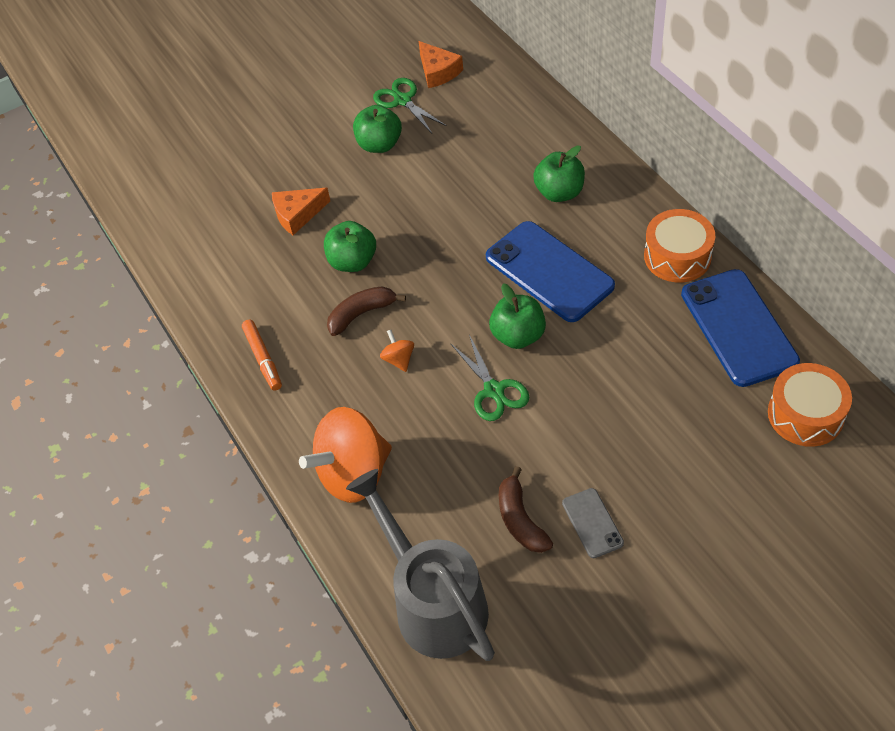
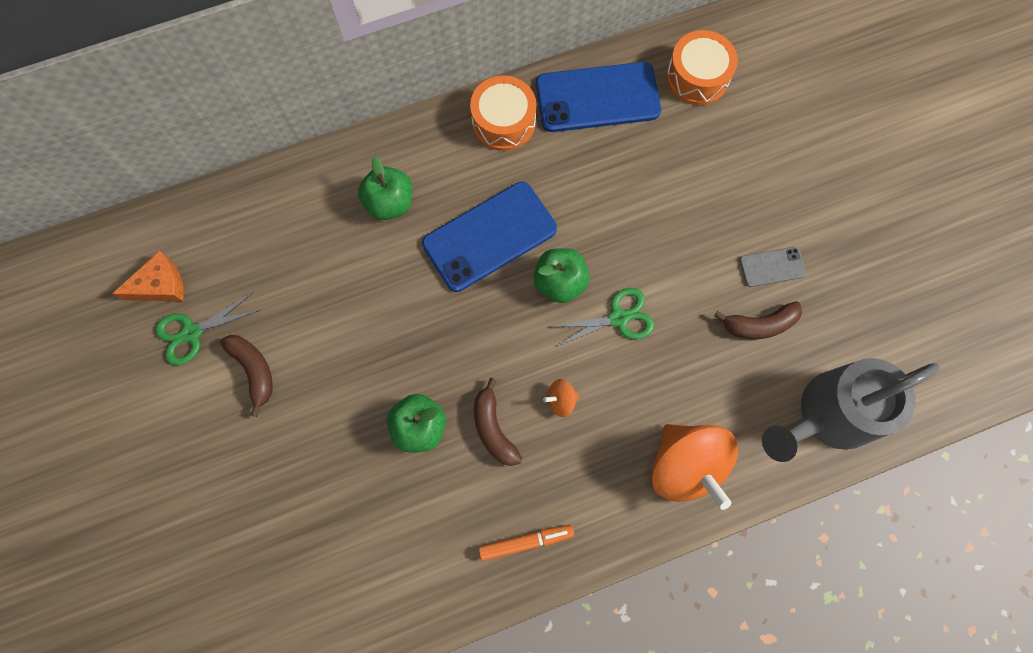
camera: 85 degrees left, 20 degrees up
orange cheese [272,188,330,235] -> none
green apple [353,105,402,153] -> brown banana [220,335,273,417]

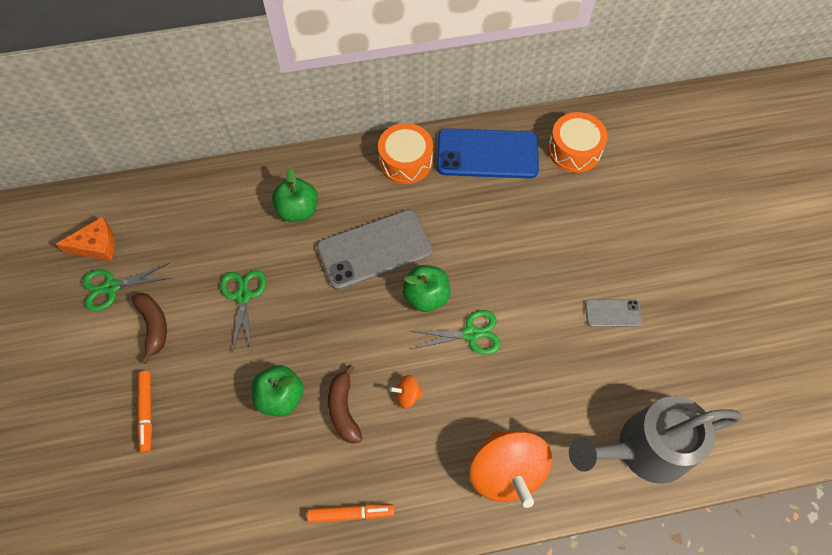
camera: 10 degrees right, 10 degrees down
blue phone [422,182,557,292] -> grey phone [317,210,433,290]
brown banana [714,301,802,339] -> none
none -> orange marker [137,371,152,453]
none -> green scissors [220,270,266,353]

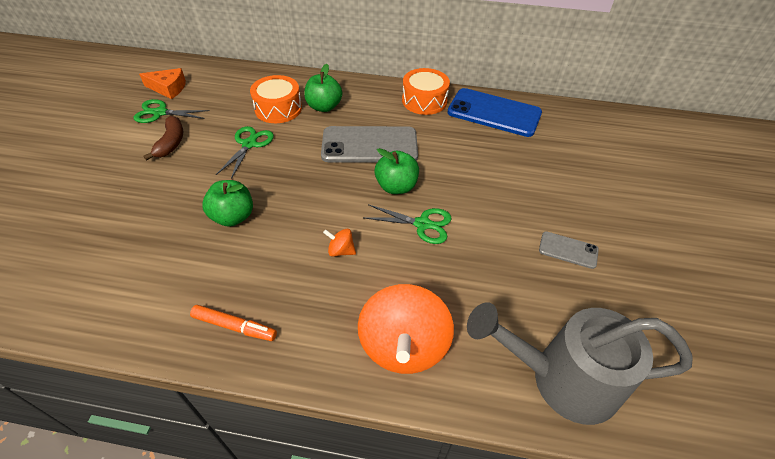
camera: 20 degrees right, 15 degrees down
orange marker [137,371,152,453] -> none
brown banana [328,365,362,443] -> none
orange drum [548,112,608,173] -> orange drum moved to [250,75,302,123]

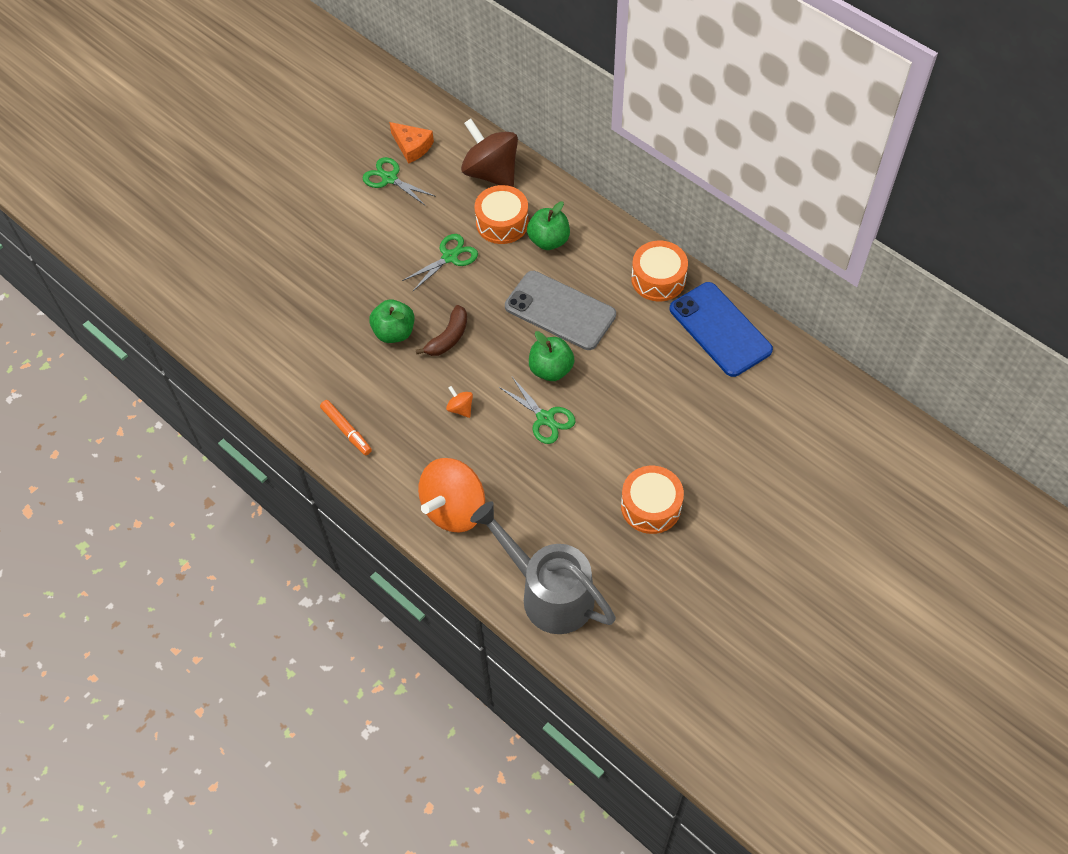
camera: 35 degrees right, 10 degrees up
brown banana [143,116,183,161] -> brown banana moved to [416,305,467,356]
grey phone [539,232,599,269] -> orange drum [621,466,684,534]
none -> brown spinning top [461,119,518,187]

